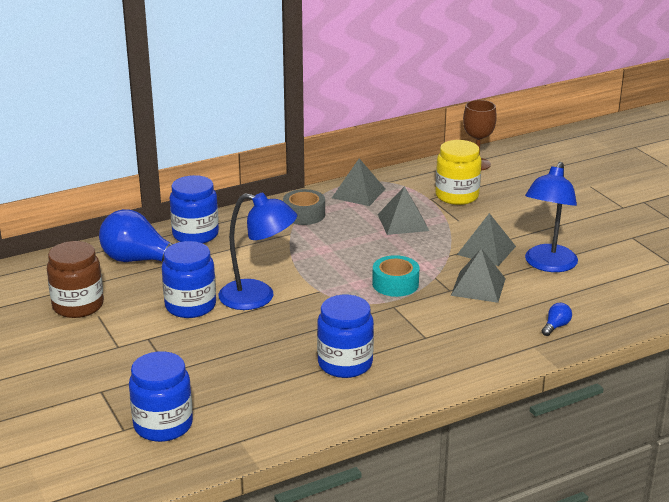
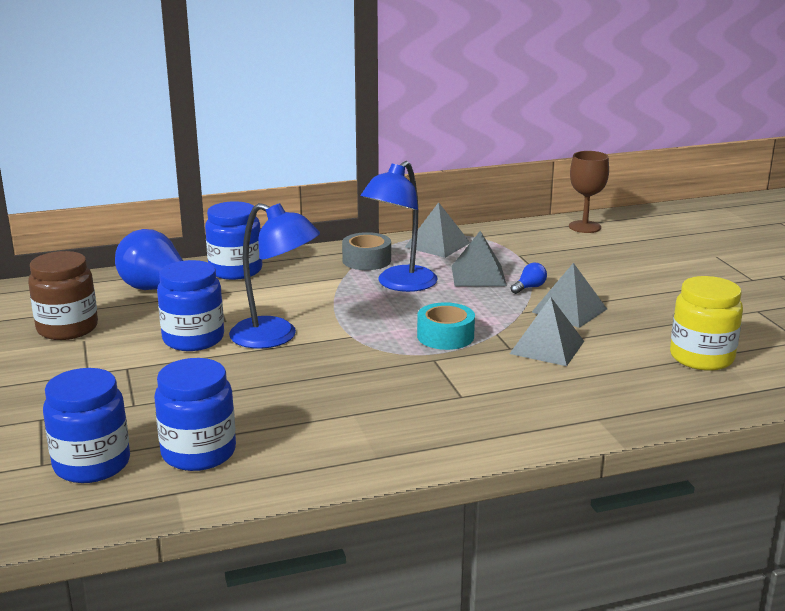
camera: 10 degrees right, 5 degrees down
blue jar [317,295,374,378] -> blue jar moved to [154,358,236,471]
yellow jar [435,140,481,205] -> yellow jar moved to [670,276,743,371]
blue lamp [525,162,578,272] -> blue lamp moved to [361,161,438,292]
blue light bulb [542,303,572,336] -> blue light bulb moved to [511,262,547,294]

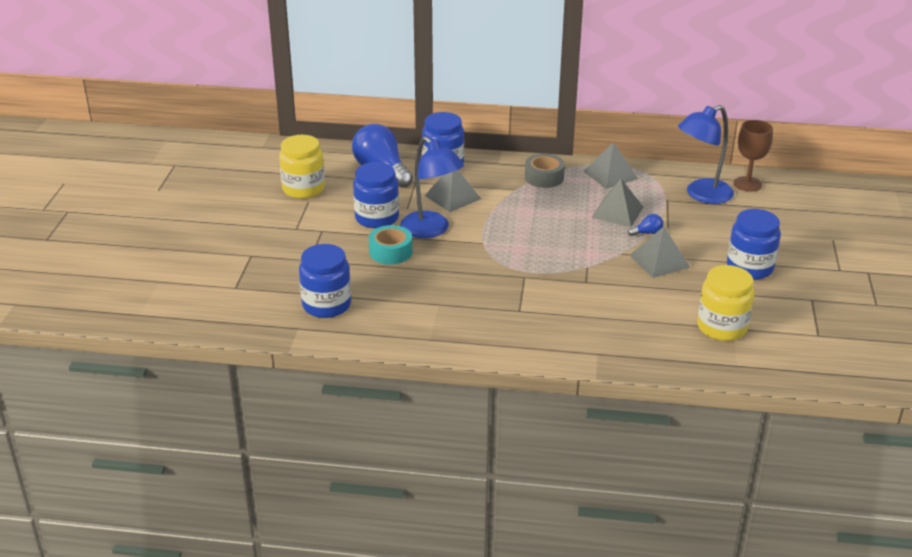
camera: 25 degrees right, 10 degrees up
brown jar [28,251,98,340] -> yellow jar [279,135,325,199]
blue jar [43,368,130,483] -> blue jar moved to [727,209,781,280]
blue lamp [361,161,438,292] -> blue lamp moved to [678,105,734,204]
turquoise tape [417,302,475,350] -> turquoise tape moved to [369,225,412,264]
grey pyramid [510,297,584,366] -> grey pyramid moved to [425,170,481,212]

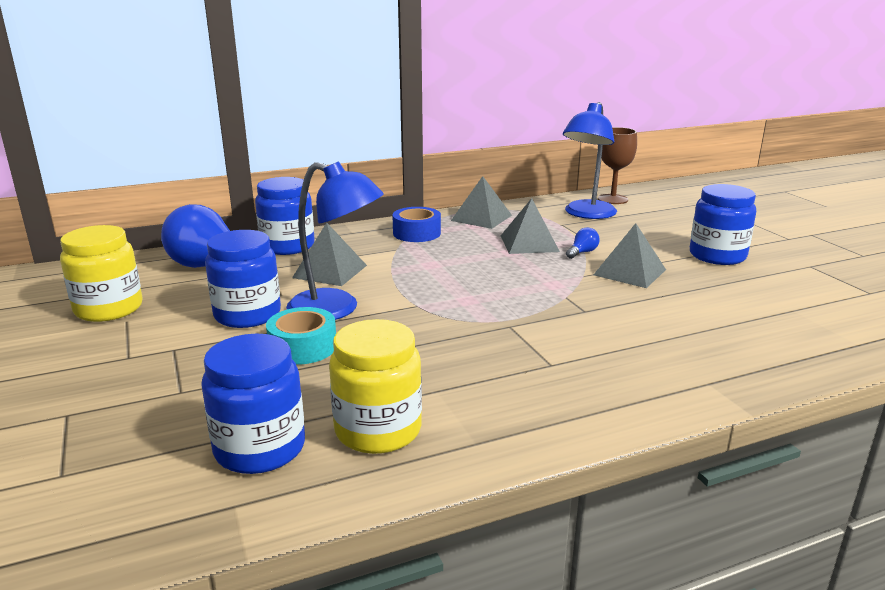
camera: 30 degrees left, 10 degrees down
grey tape [525,154,565,188] -> blue tape [392,207,441,242]
yellow jar [697,265,754,341] -> yellow jar moved to [329,319,422,454]

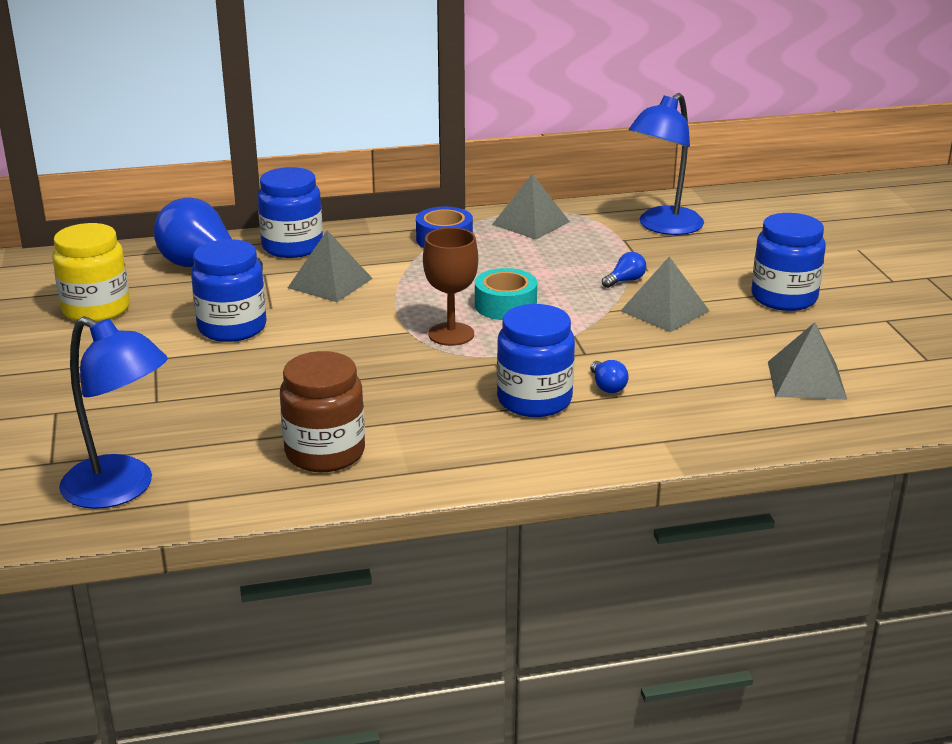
camera: 10 degrees right, 5 degrees up
blue jar [201,334,305,474] -> blue jar moved to [497,304,575,417]
turquoise tape [266,307,336,365] -> turquoise tape moved to [475,268,537,320]
blue lamp [286,161,383,320] -> blue lamp moved to [59,316,168,509]
yellow jar [329,319,422,454] -> brown jar [280,351,365,472]
grey pyramid [501,198,560,254] -> grey pyramid moved to [768,322,847,400]
brown goblet [598,127,637,204] -> brown goblet moved to [423,227,478,346]
none -> blue light bulb [590,360,629,393]

